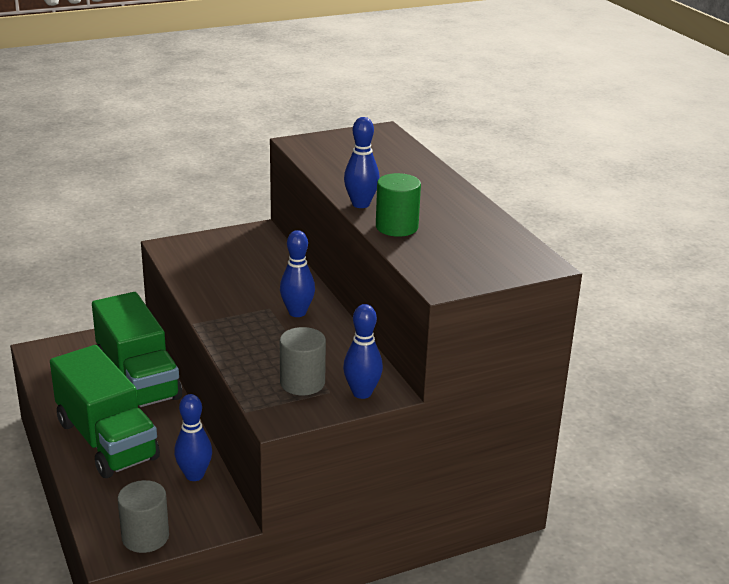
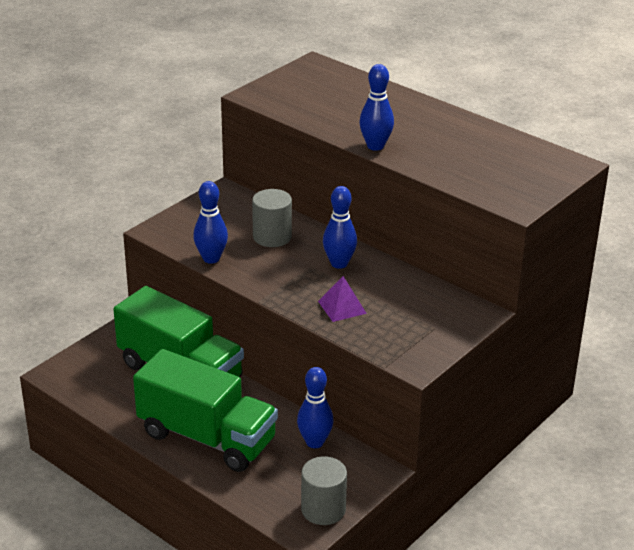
camera: 25 degrees left, 5 degrees up
grey cylinder [280,327,326,395] -> grey cylinder moved to [252,189,292,247]
blue bowling pin [343,304,383,399] -> blue bowling pin moved to [193,181,228,264]
green cylinder [376,173,421,237] -> none
none -> purple pyramid [318,276,367,322]

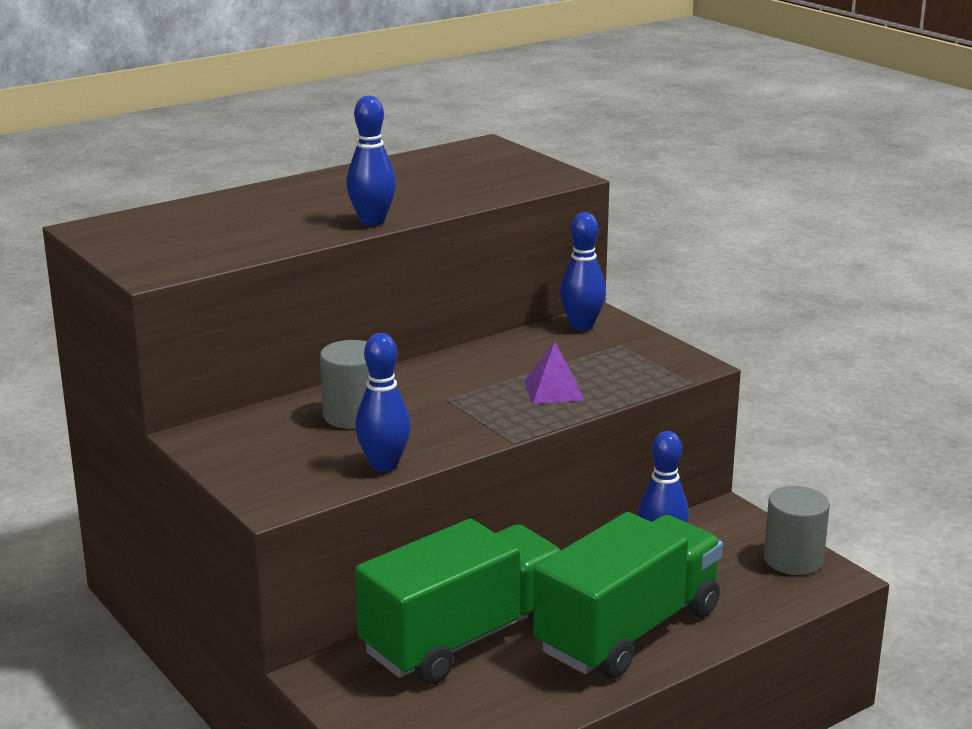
camera: 75 degrees left, 10 degrees down
blue bowling pin [323,186,357,269] -> blue bowling pin moved to [560,212,606,331]

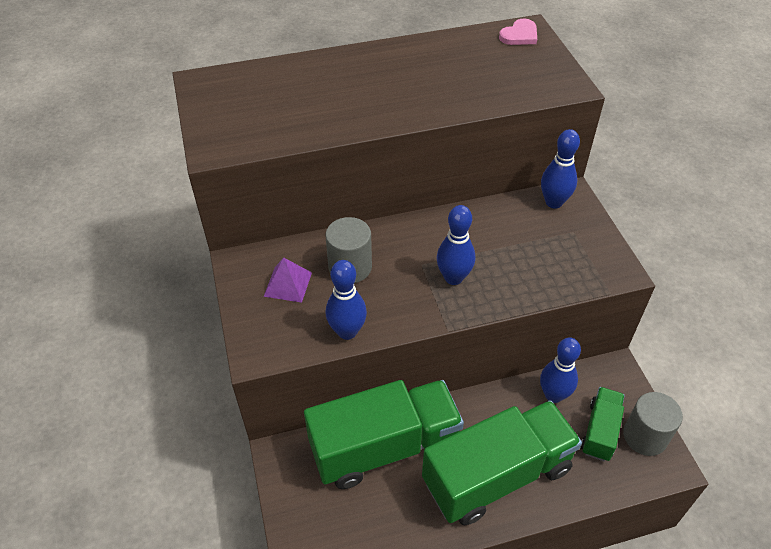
camera: 20 degrees right, 25 degrees up
blue bowling pin [346,96,396,226] -> blue bowling pin moved to [437,205,475,285]
purple pyramid [524,342,584,404] -> purple pyramid moved to [263,258,312,303]
none -> pink heart [499,19,537,45]
none -> green truck [581,387,625,461]

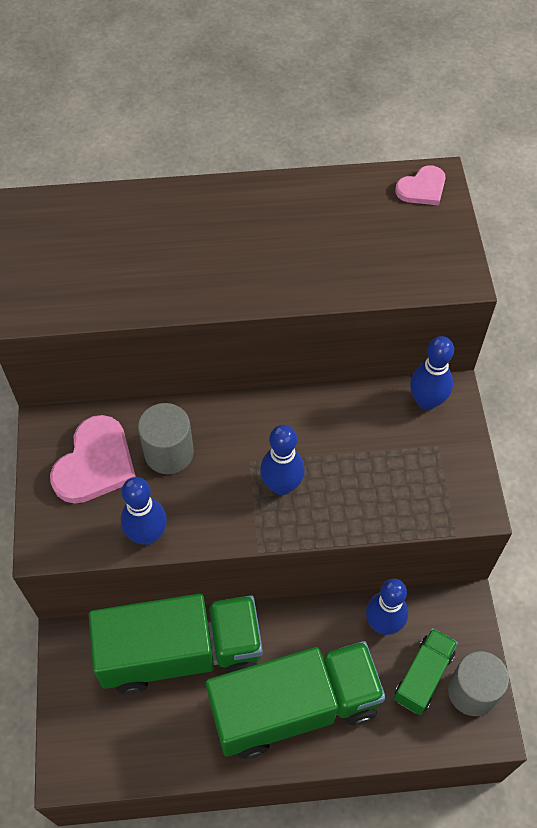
camera: 10 degrees right, 10 degrees up
purple pyramid [263,258,312,303] -> pink heart [50,415,136,504]

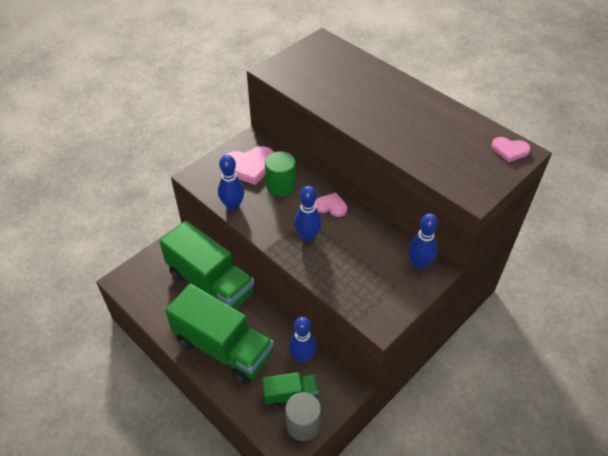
camera: 50 degrees right, 10 degrees down
grey cylinder [138,403,194,474] -> green cylinder [265,152,296,197]
none -> pink heart [315,193,347,217]

